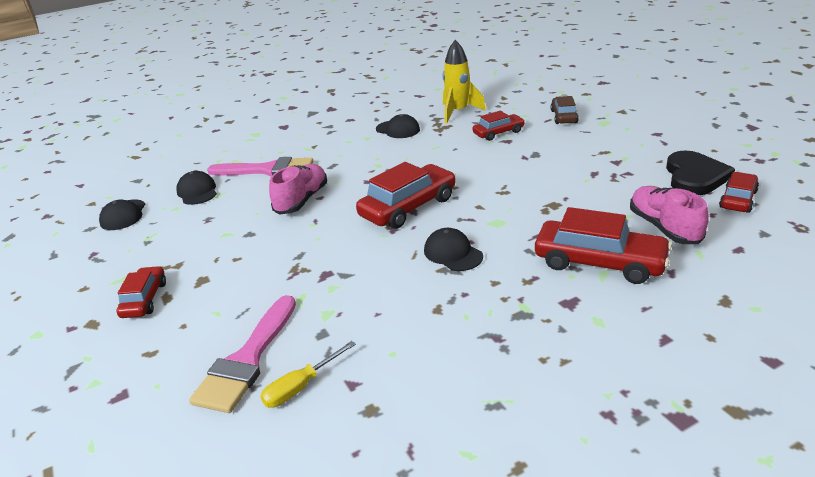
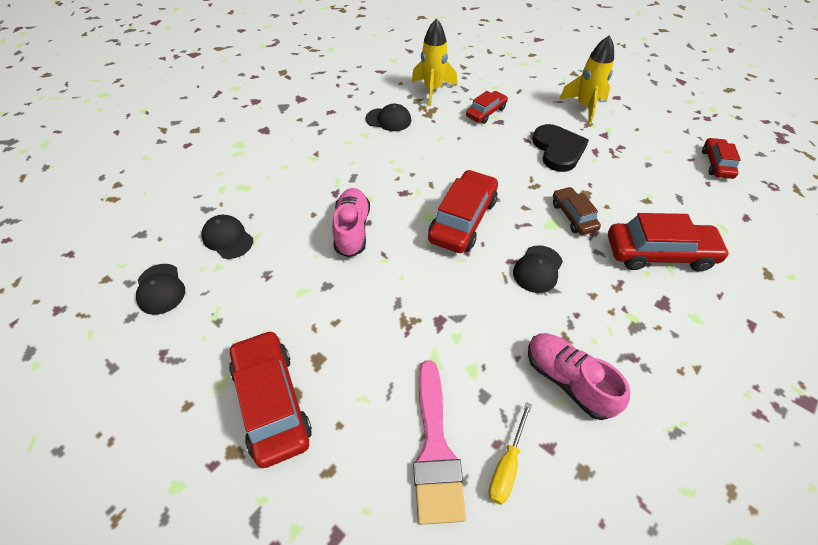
camera: 25 degrees left, 20 degrees up
red car [117,266,166,318] -> red car [229,330,312,468], size x1.72
pink brush [207,157,313,177] -> none
black cap [424,228,483,271] -> black cap turned 90 degrees counterclockwise [513,245,563,293]
brown car [551,96,579,124] -> brown car moved to [553,187,601,235]
pink shoe [630,186,709,244] -> pink shoe moved to [528,333,630,420]
black heart [666,151,735,195] -> black heart moved to [532,124,589,172]
none -> yellow rocket [559,35,614,124]

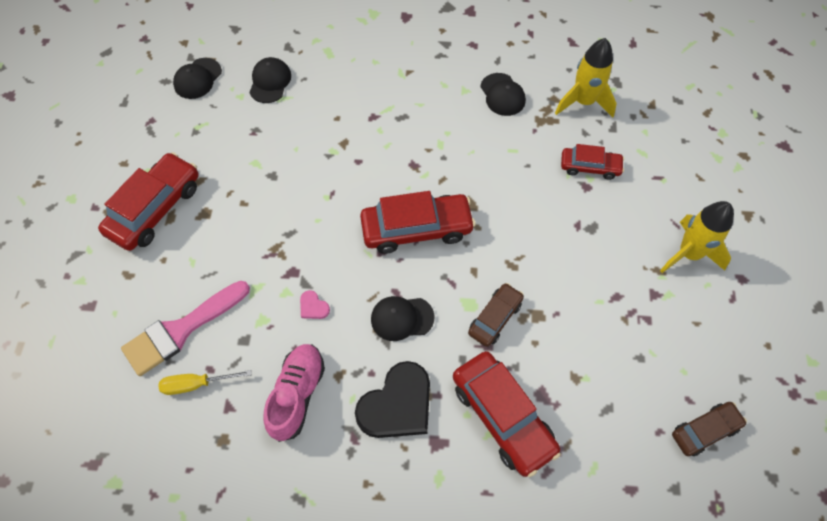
camera: 55 degrees right, 10 degrees up
pink shoe [332,188,370,258] -> none
black heart [532,124,589,172] -> black heart moved to [355,361,430,438]
red car [702,138,741,179] -> brown car [672,402,747,456]
none -> pink heart [300,290,330,319]

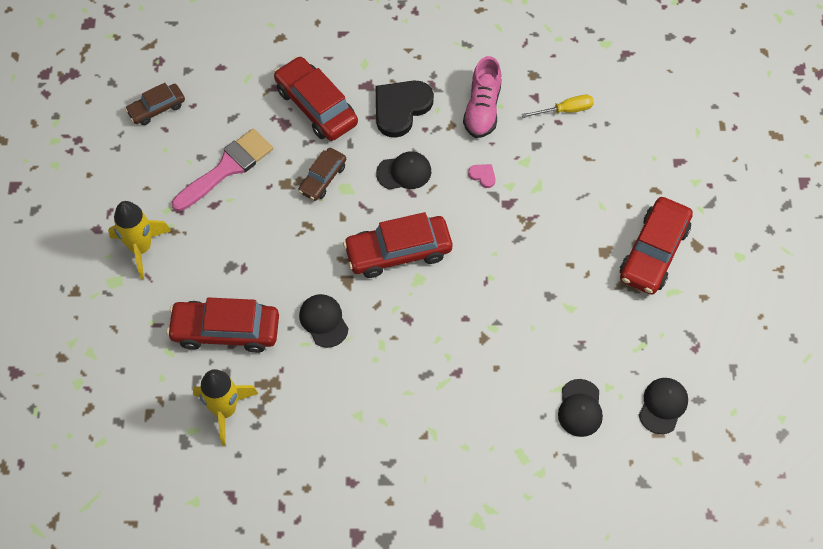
camera: 175 degrees right, 0 degrees up
pink brush [121,281,250,376] -> pink brush moved to [172,128,273,211]
black cap [480,73,526,116] -> black cap moved to [299,294,349,348]
red car [561,144,624,180] -> red car [166,297,279,353], size x1.72

